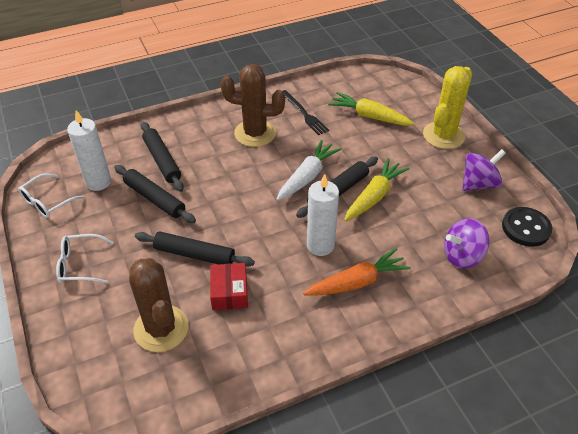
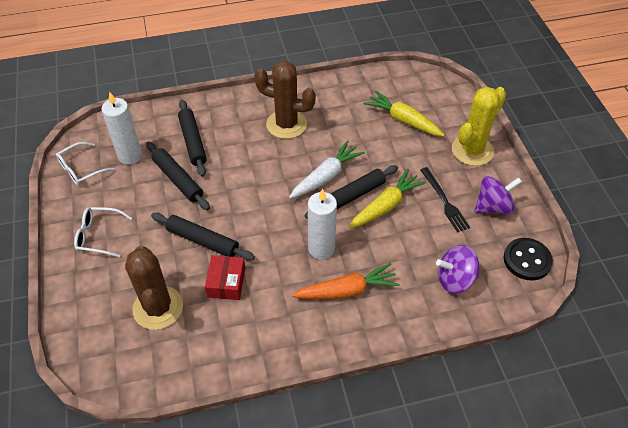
camera: 10 degrees right, 5 degrees up
black fork [282,90,329,135] -> black fork moved to [420,167,470,233]

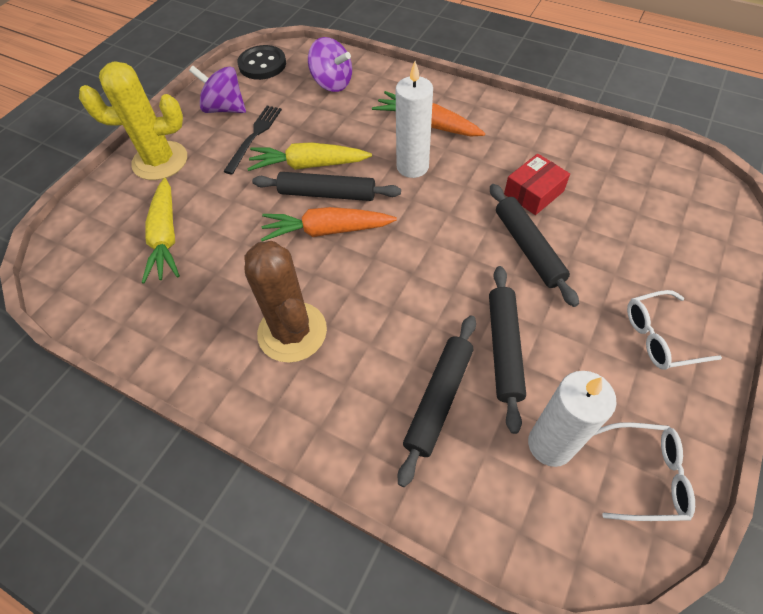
camera: 135 degrees left, 5 degrees up
white glasses [74,207,132,257] -> white glasses turned 120 degrees clockwise [627,290,722,370]
brown cactus [125,246,183,330] -> none
white carrot [289,140,365,199] -> orange carrot [261,207,397,242]

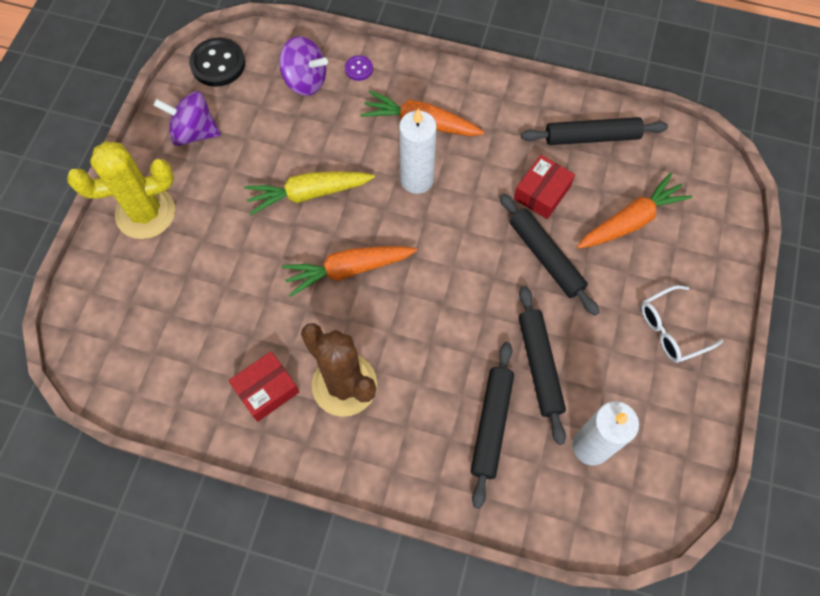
camera: 15 degrees left, 10 degrees up
yellow carrot [142,178,180,283] -> none
black fork [223,106,282,174] -> none
black rolling pin [252,172,401,201] -> black rolling pin moved to [521,117,668,145]
white glasses [593,422,695,521] -> none
none -> red box [229,351,299,422]
none -> purple button [345,55,373,81]
none -> orange carrot [577,173,692,249]

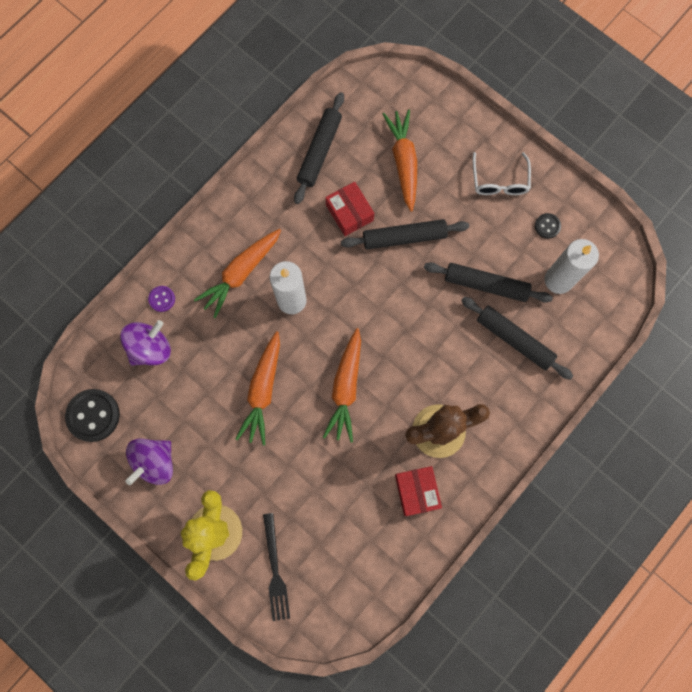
camera: 65 degrees left, 10 degrees up
yellow carrot [244,171,375,216] -> orange carrot [236,331,280,446]
none -> black fork [263,513,290,621]
none -> black button [535,213,561,239]

